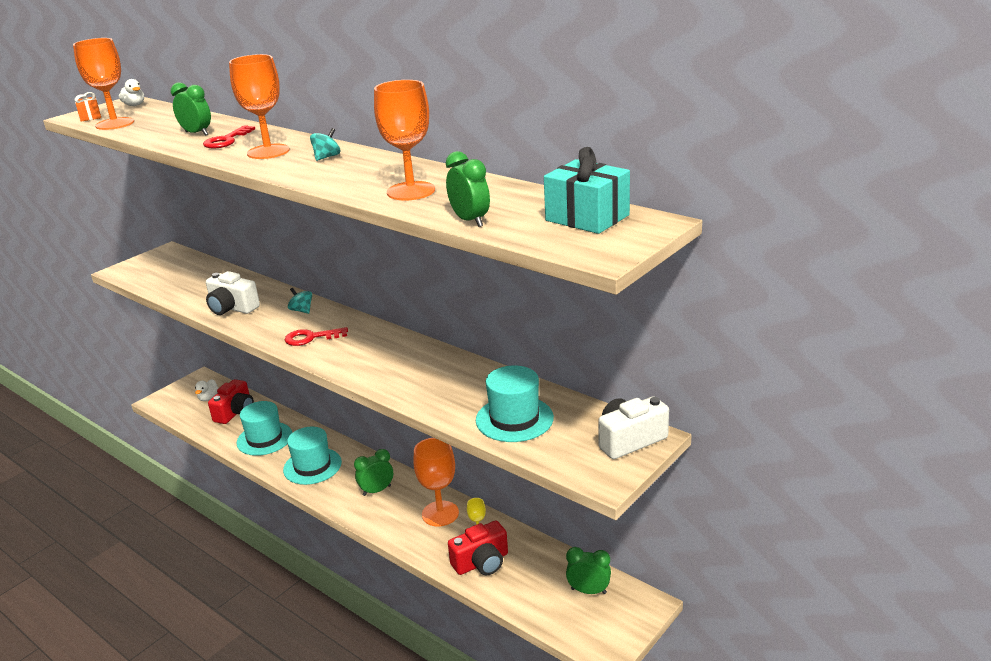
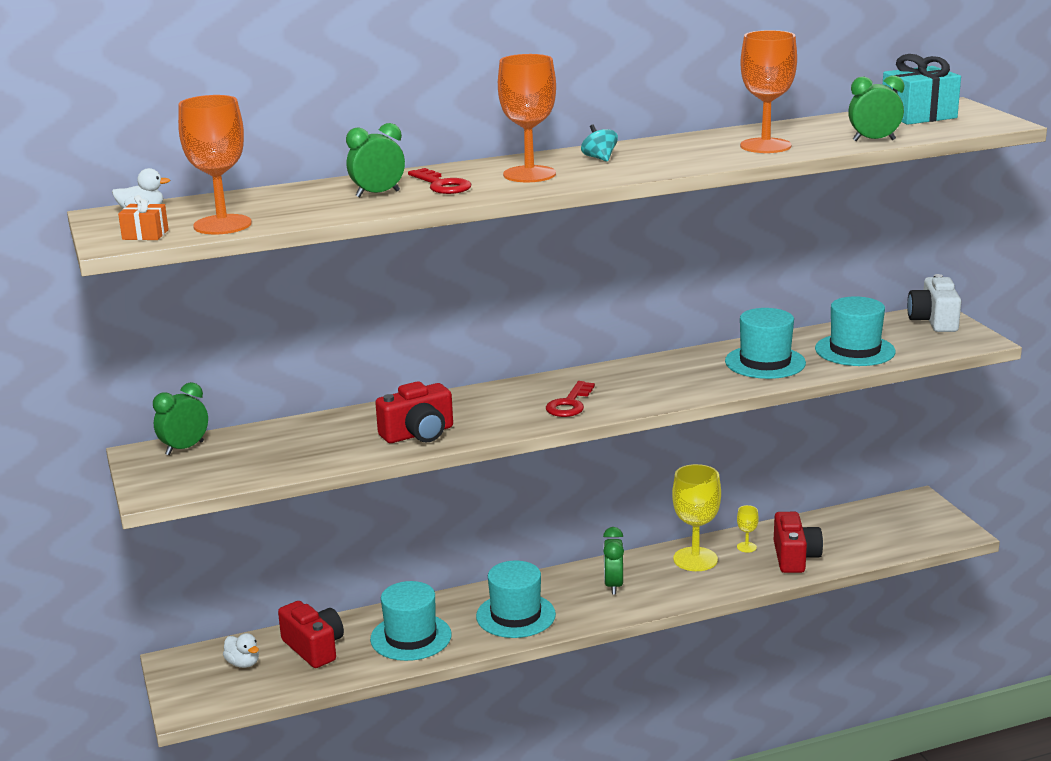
camera: 60 degrees left, 5 degrees down
white camera [206,271,260,315] -> red camera [375,381,453,443]
turquoise spinning top [288,288,312,314] -> none
orange goblet [413,438,459,526] -> yellow goblet [672,464,721,571]
green clock [566,547,611,594] -> green clock moved to [153,382,208,455]
none -> turquoise hat [725,308,806,379]

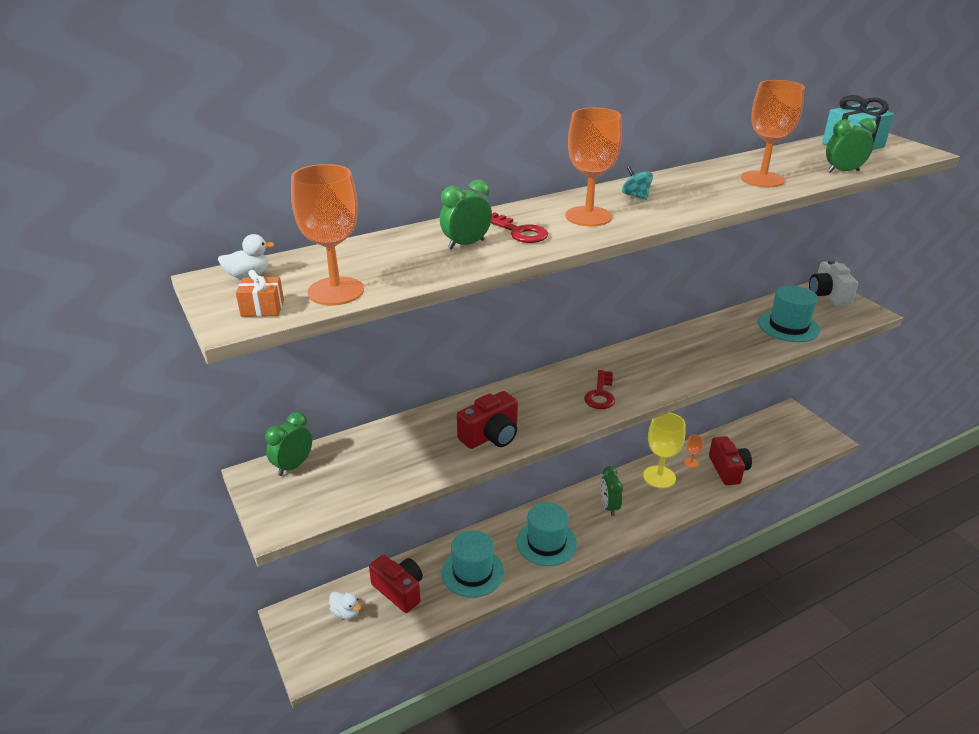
camera: 10 degrees left, 10 degrees up
turquoise hat [725,308,806,379] -> none
yellow goblet [737,505,759,553] -> orange goblet [684,435,703,468]

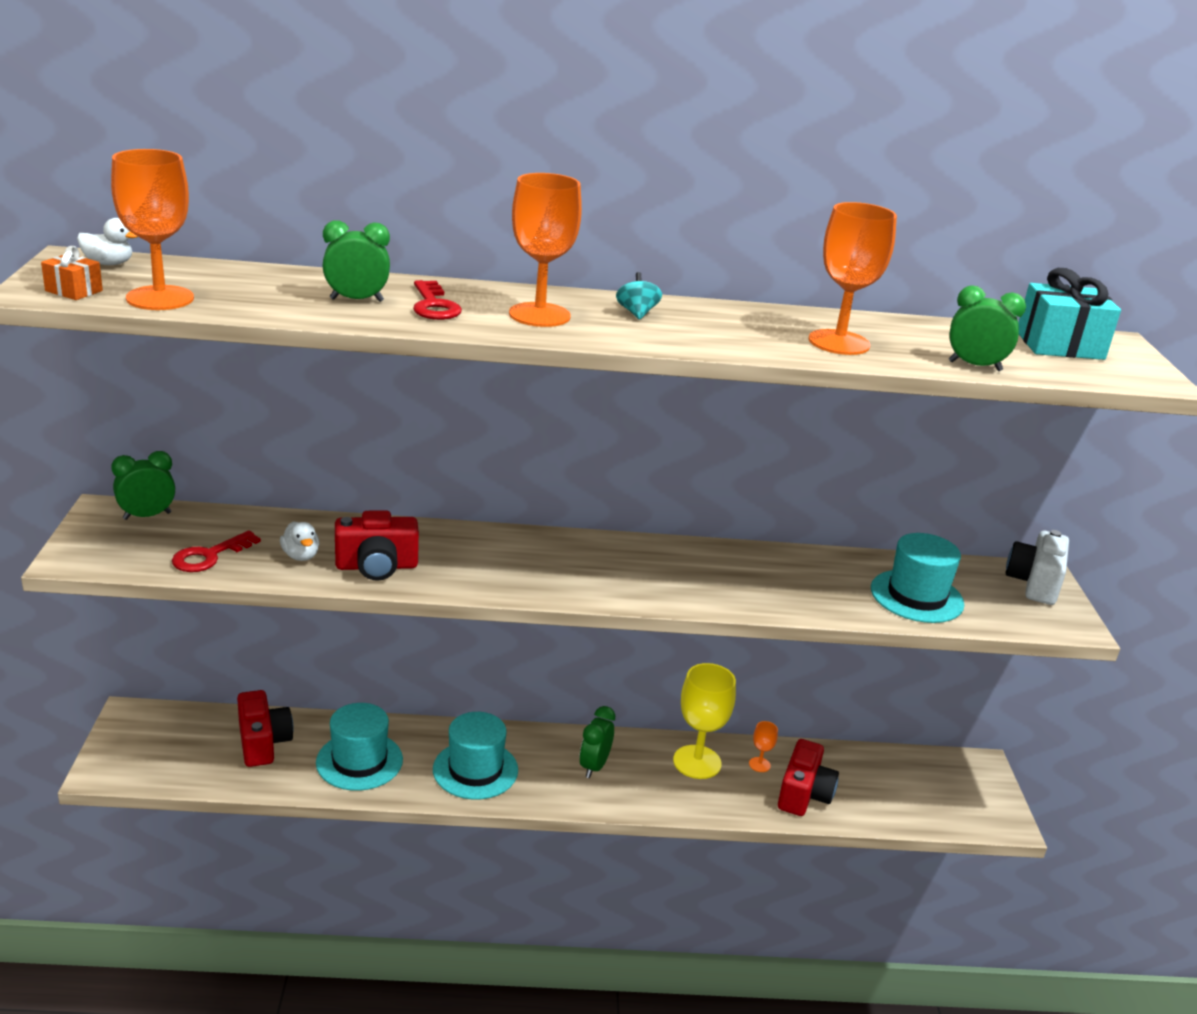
camera: 25 degrees right, 5 degrees down
white duck [329,592,361,619] -> white duck moved to [280,521,319,561]
red key [584,370,615,409] -> red key moved to [172,530,261,572]

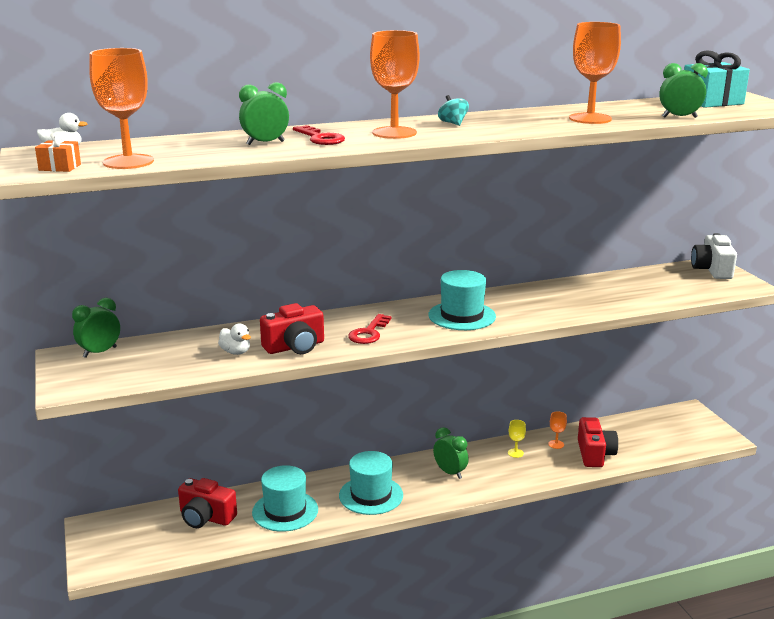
camera: 15 degrees left, 5 degrees down
red key [172,530,261,572] -> red key moved to [348,314,392,344]
red camera [237,690,294,767] -> red camera turned 150 degrees clockwise [178,478,237,528]
green clock [579,706,615,778] -> green clock turned 135 degrees clockwise [433,427,469,479]
yellow goblet [673,663,736,779] -> yellow goblet [508,420,526,458], size x0.45
turquoise hat [871,533,964,623] -> turquoise hat moved to [428,270,496,330]

